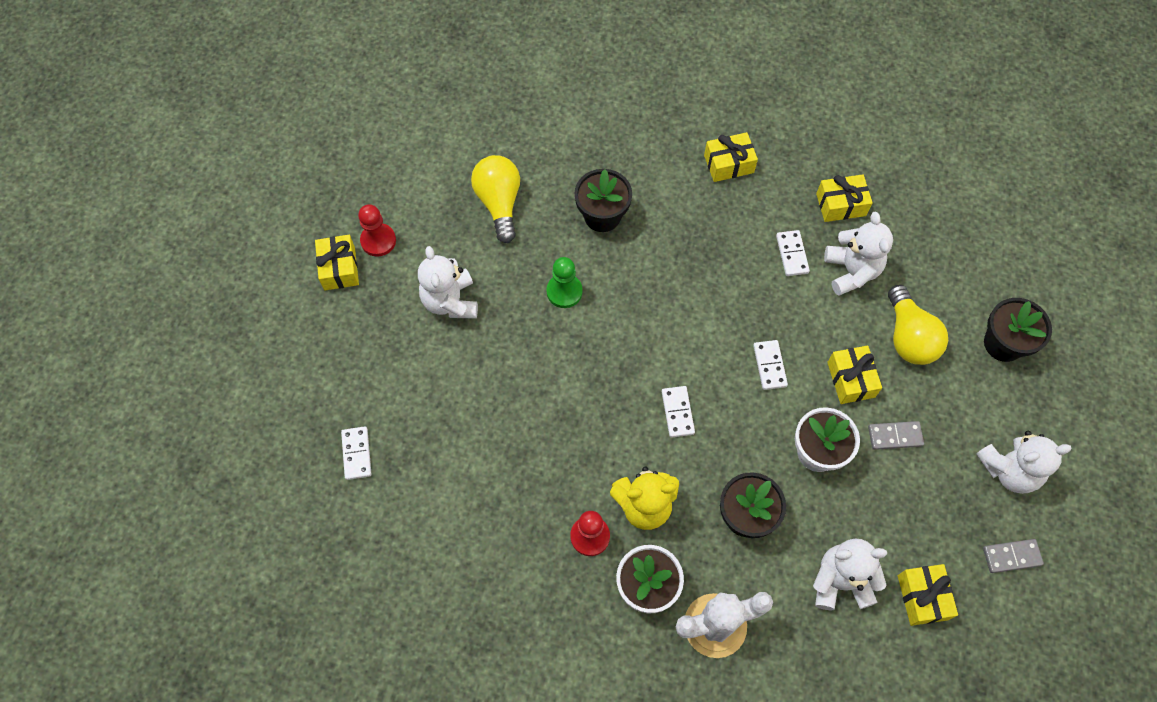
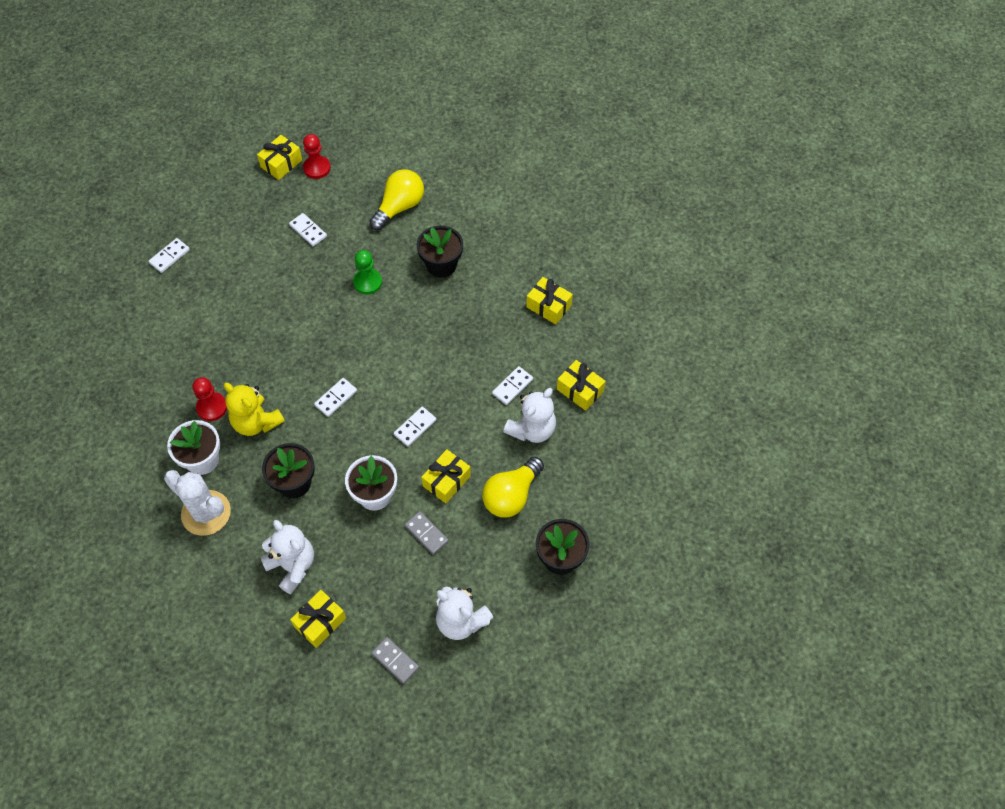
camera: 50 degrees right, 5 degrees down
white teddy bear [418,246,478,319] -> white domino [289,213,327,246]

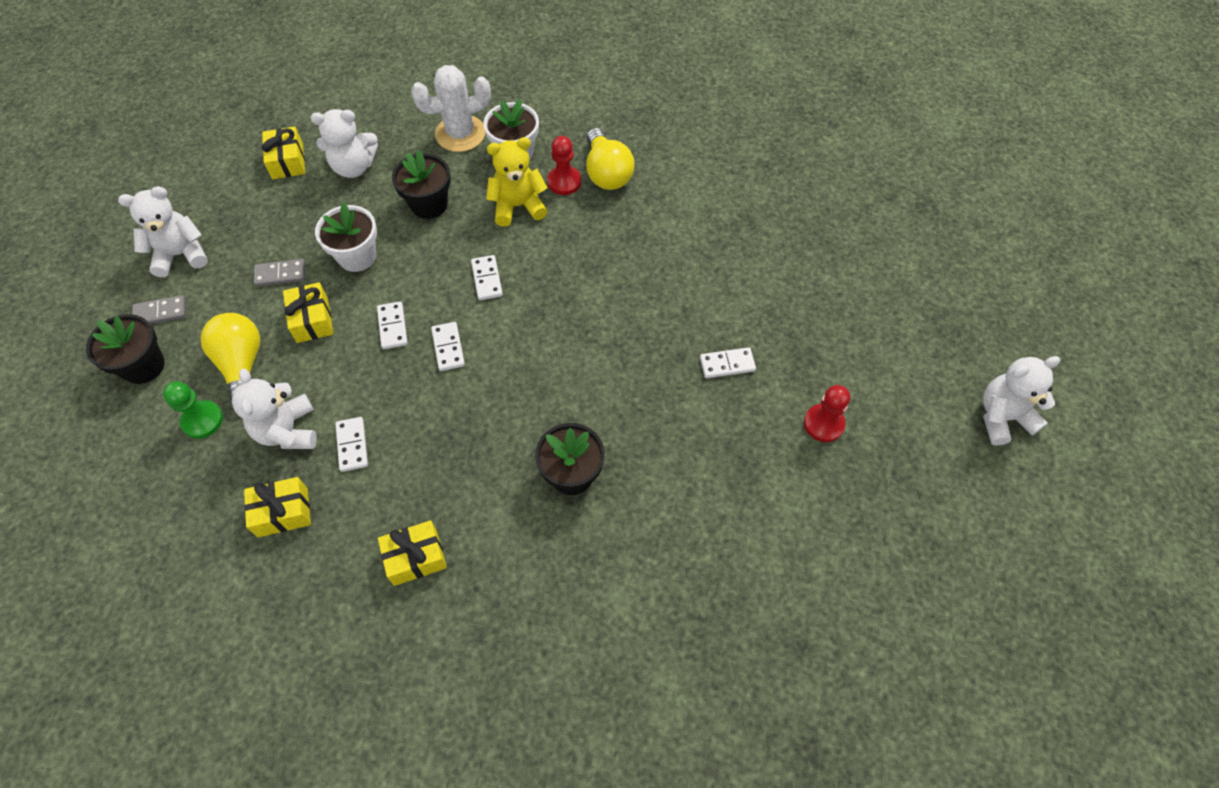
camera: 125 degrees right, 0 degrees up
white domino [149,238,190,273] -> white domino moved to [431,322,465,371]
yellow gift [257,135,302,180] -> none
green pawn [353,250,382,294] -> green pawn moved to [163,381,223,439]
yellow light bulb [369,169,424,230] -> yellow light bulb moved to [586,128,635,190]
grey domino [371,637,419,684] -> grey domino moved to [132,295,186,324]
none -> white teddy bear [983,356,1061,445]

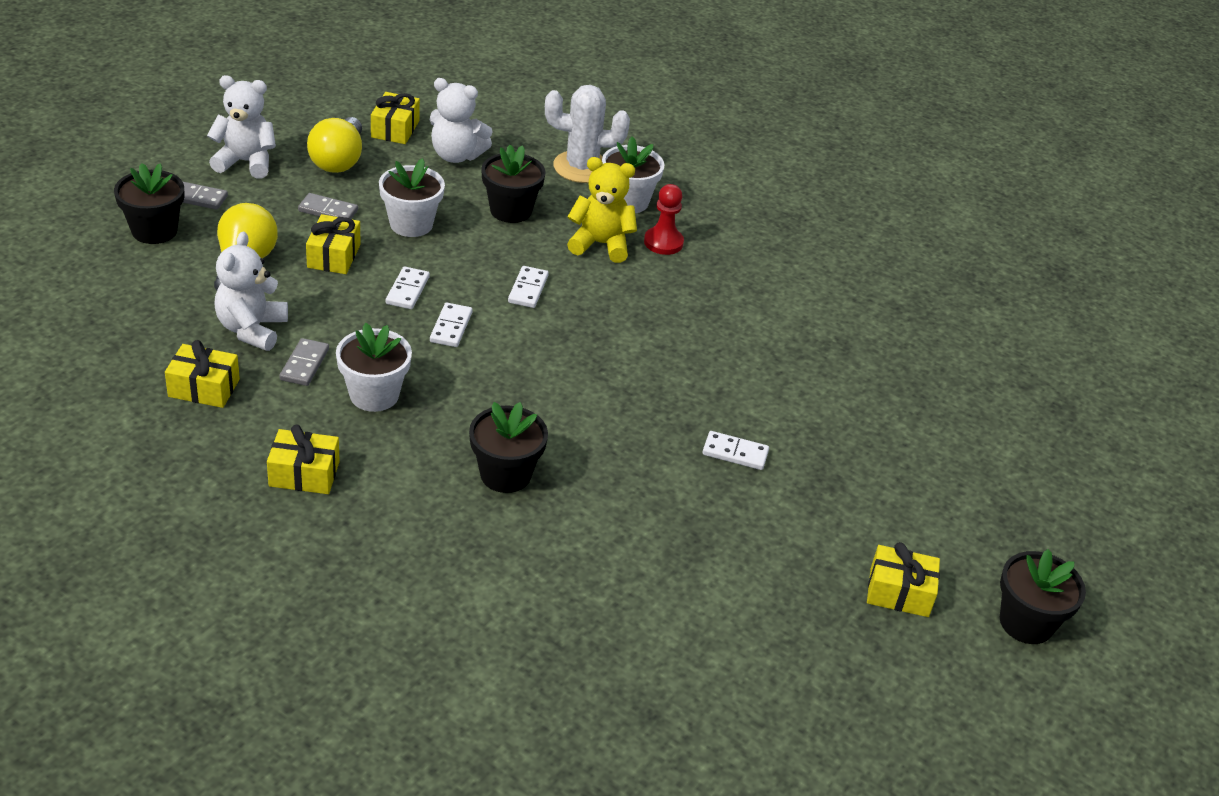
camera: 20 degrees right, 20 degrees down
green pawn [163,381,223,439] -> none
white domino [335,417,368,472] -> grey domino [279,338,329,386]
yellow light bulb [586,128,635,190] -> yellow light bulb moved to [307,117,362,173]
red pawn [804,385,850,442] -> none
white teddy bear [983,356,1061,445] -> black flower pot [1000,549,1086,644]
none -> white flower pot [336,323,412,412]
none -> yellow gift [867,542,940,617]

